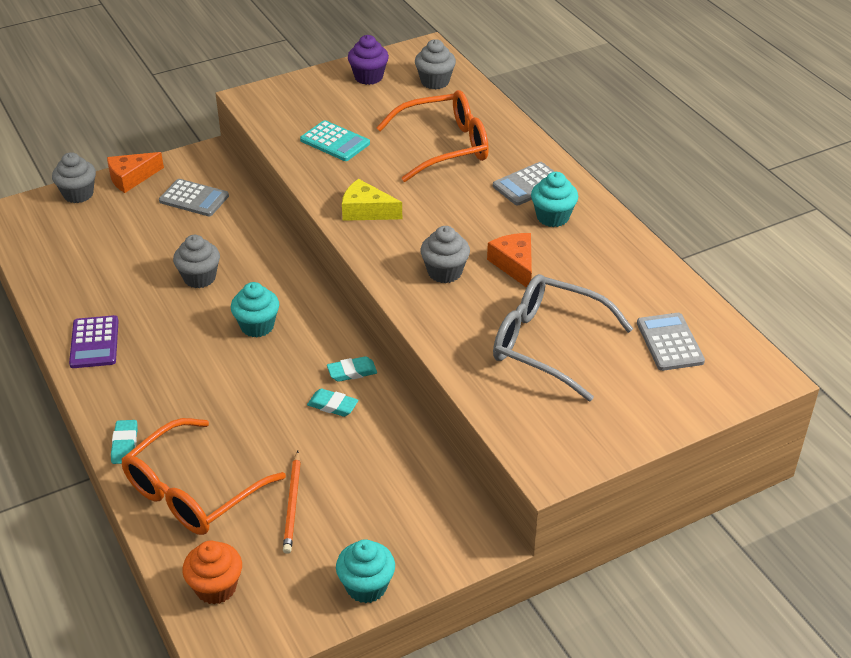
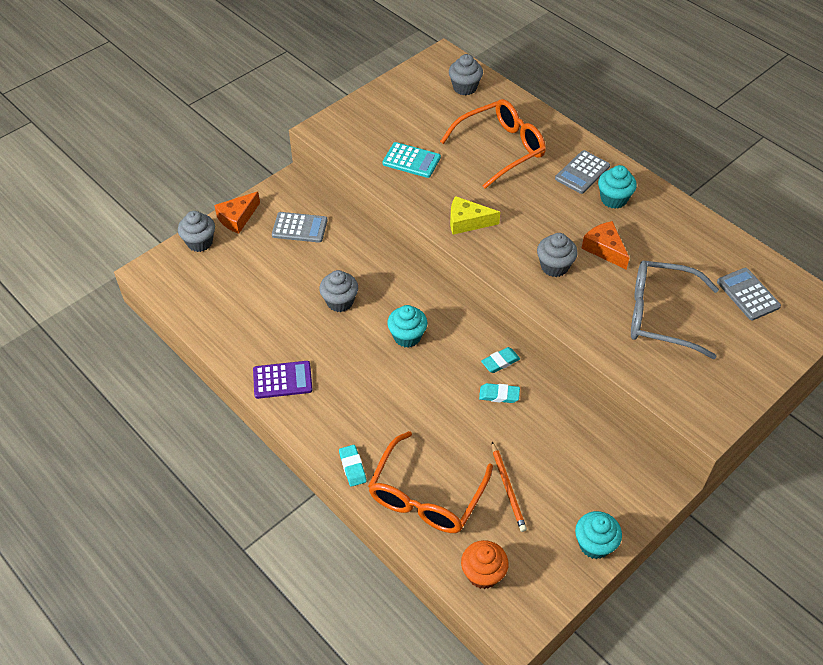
camera: 15 degrees left, 10 degrees up
purple calculator [69,315,119,368] -> purple calculator turned 75 degrees counterclockwise [253,361,313,399]
purple cupcake [348,35,389,85] -> none

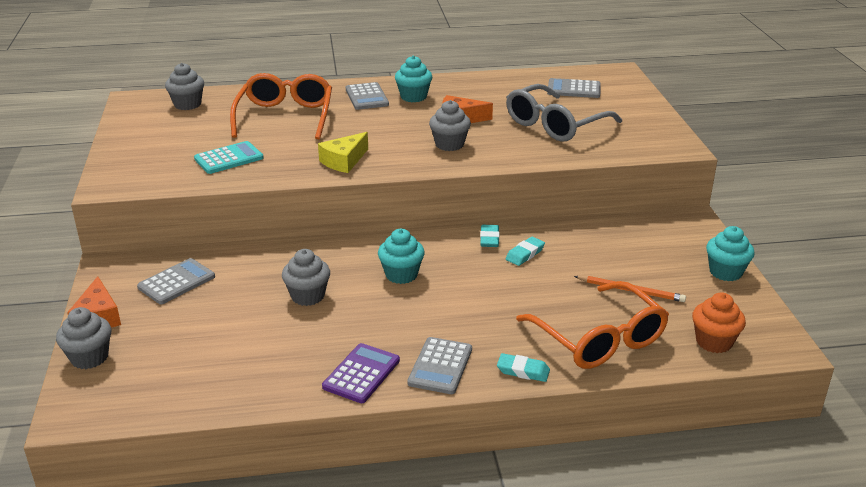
camera: 55 degrees left, 20 degrees down
none -> grey calculator [407,337,472,394]

